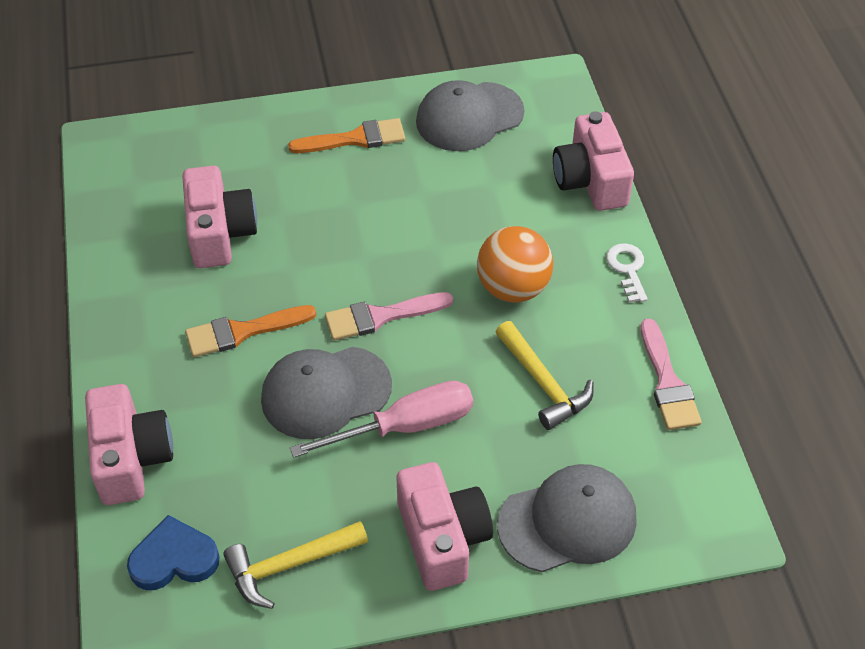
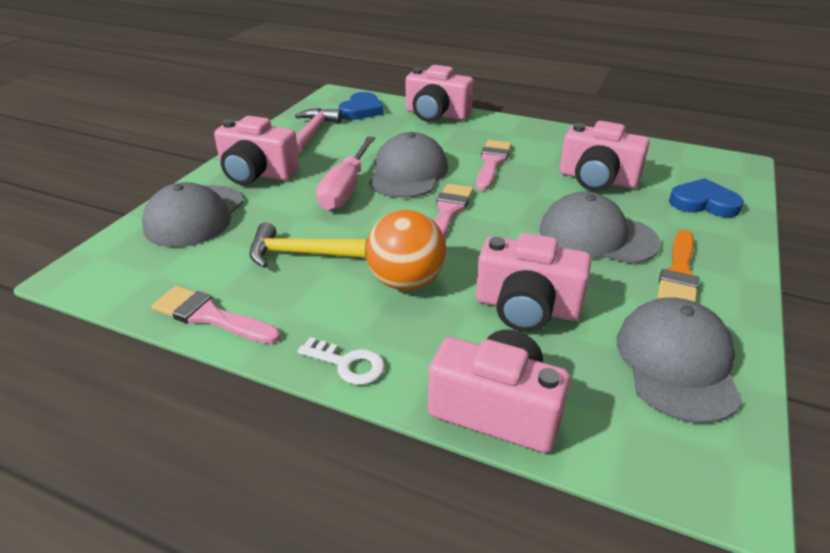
camera: 125 degrees right, 15 degrees down
orange brush [185,305,316,357] -> pink brush [476,140,512,191]
yellow hammer [223,521,368,609] -> pink hammer [295,108,342,154]
none -> pink camera [476,233,591,332]
none -> grey cap [539,192,661,264]
none -> blue heart [669,178,744,217]

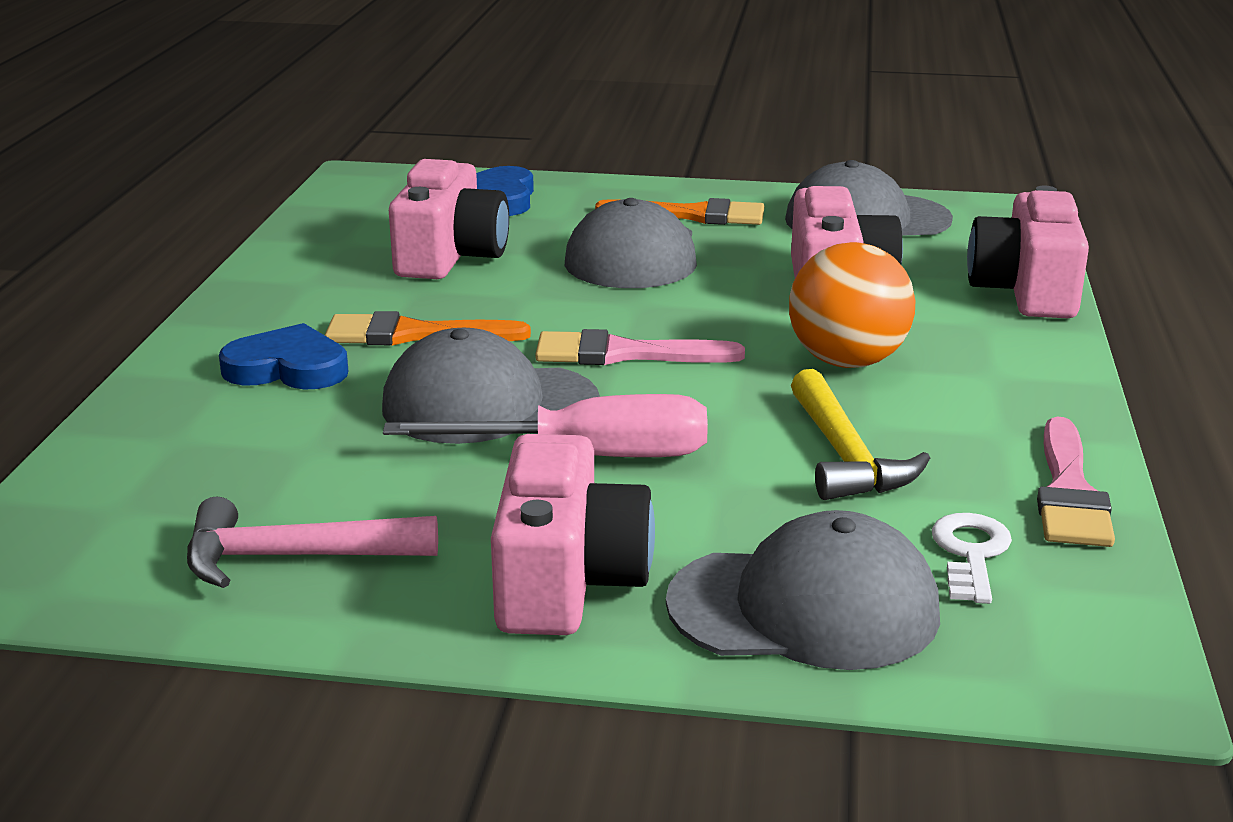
camera: 105 degrees left, 10 degrees down
white key [298,337,385,385] -> white key moved to [932,513,1012,604]
blue heart [338,92,384,120] -> blue heart moved to [219,323,348,390]
pink camera [406,65,474,122] -> none
pink brush [476,140,512,191] -> orange brush [325,311,531,346]

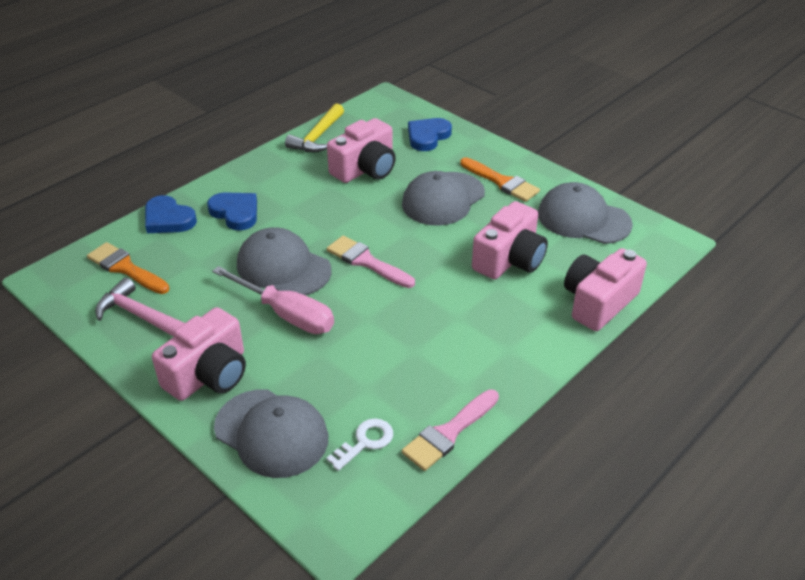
camera: 35 degrees right, 15 degrees up
orange brush [325,311,531,346] -> orange brush moved to [87,242,169,294]
orange ball [789,242,915,368] -> none
yellow hammer [791,369,930,500] -> yellow hammer moved to [285,103,344,152]
none -> blue heart [145,195,197,233]

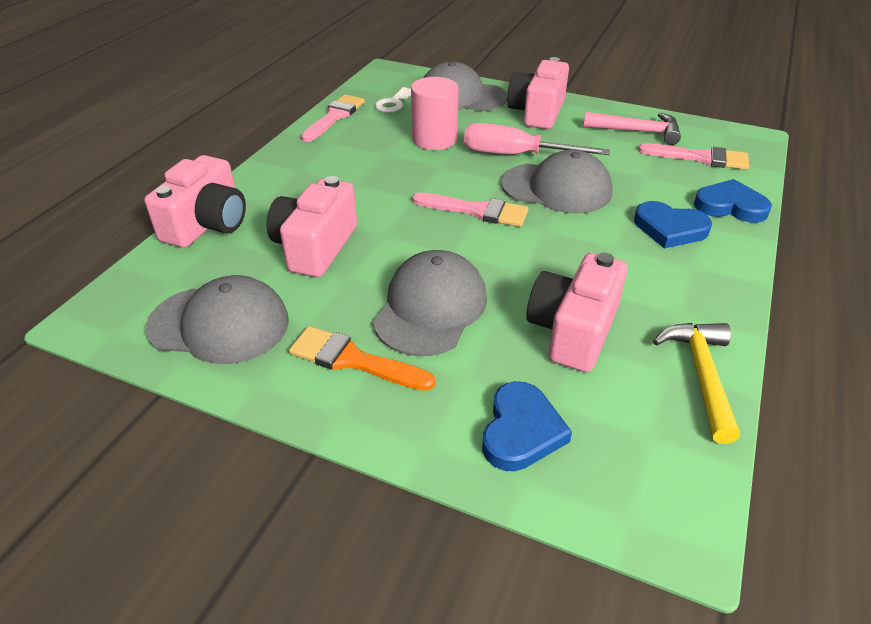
camera: 160 degrees right, 0 degrees up
orange brush [87,242,169,294] -> pink brush [638,143,749,170]
none -> pink cylinder [411,77,459,150]

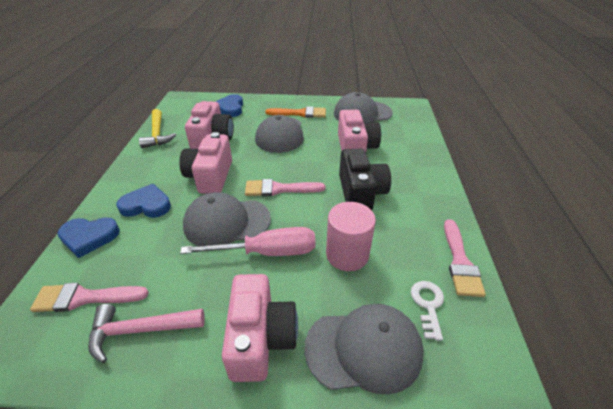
camera: 160 degrees right, 0 degrees up
pink camera [144,155,246,248] -> pink camera moved to [179,132,232,194]
none -> black camera [339,148,391,210]

